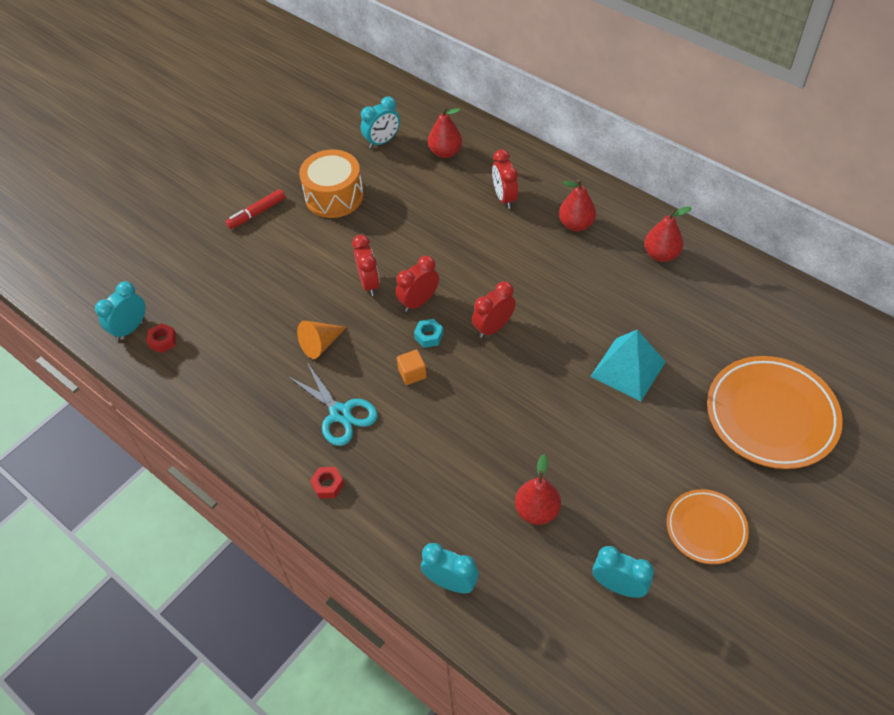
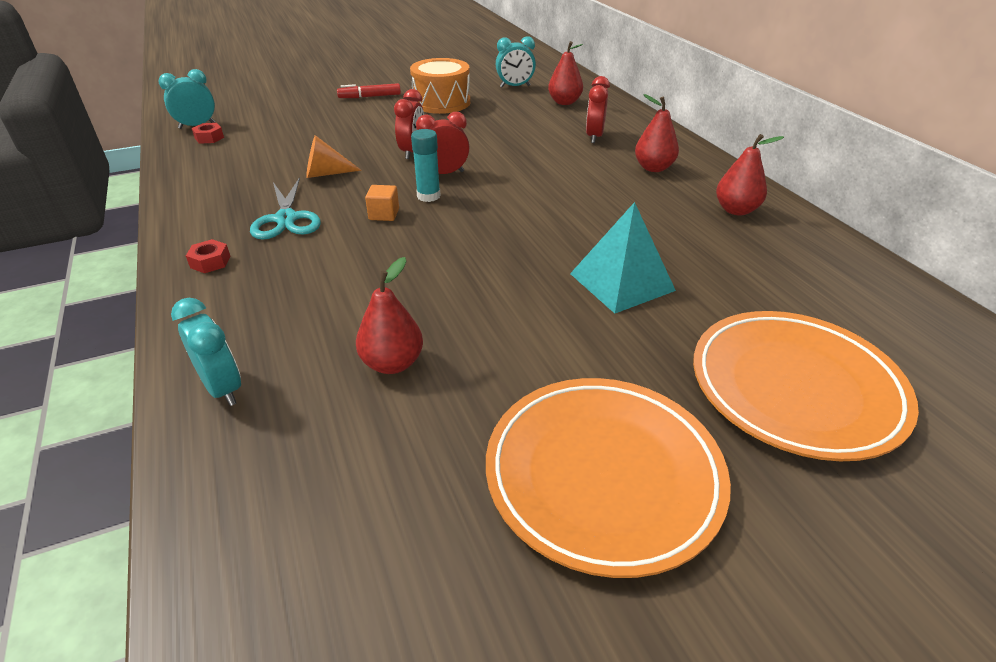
camera: 25 degrees right, 15 degrees down
turquoise nut [414,319,444,348] -> turquoise glue stick [411,129,441,202]
red clock [472,281,516,338] -> none
turquoise clock [592,546,654,598] -> none
orange plate [667,489,749,564] -> orange plate [486,378,731,578], size x1.75

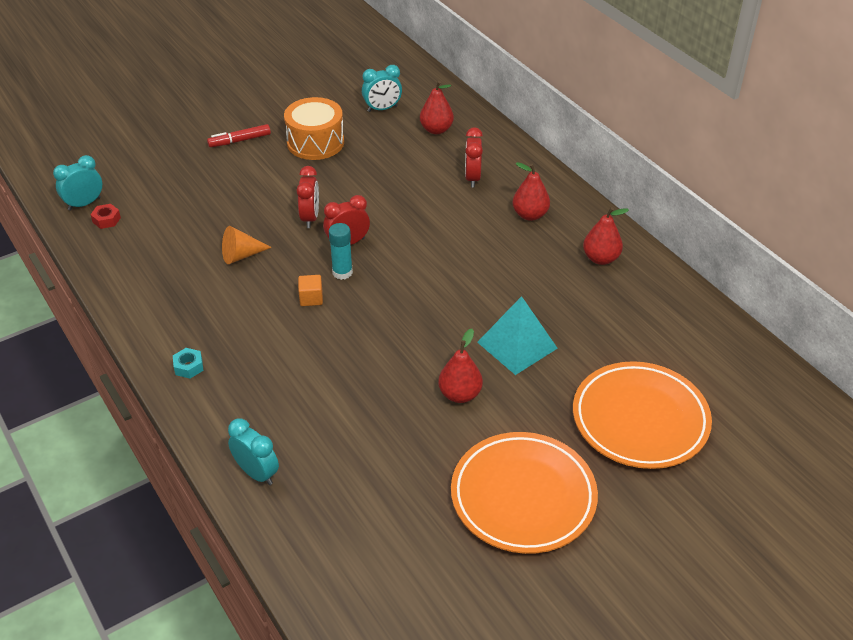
camera: 10 degrees left, 5 degrees up
red nut [186,239,231,273] -> turquoise nut [173,348,204,379]
turquoise scissors [250,177,321,239] -> none
red pear [356,257,423,374] -> red pear moved to [438,329,483,403]

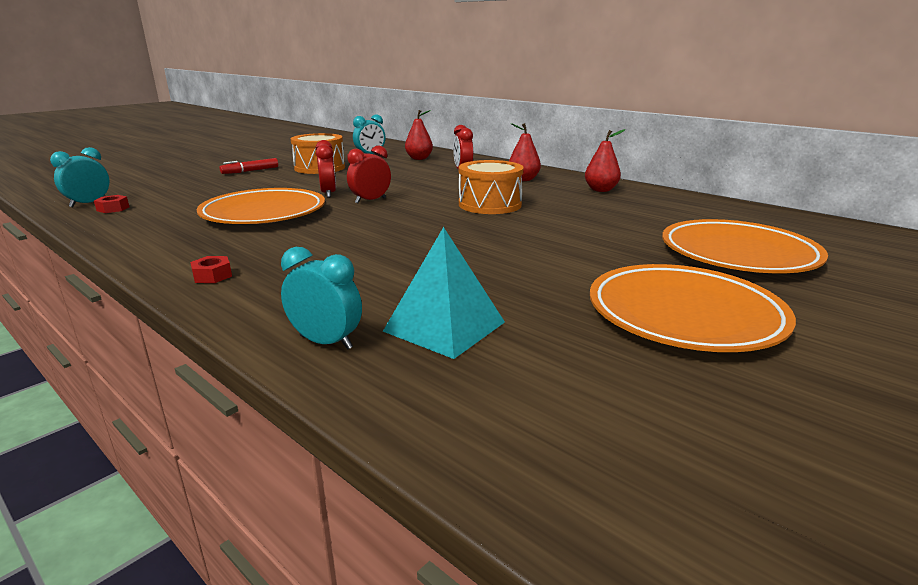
camera: 15 degrees left, 20 degrees down
turquoise nut [173,348,204,379] -> red nut [190,256,232,283]
orange cone [222,226,272,264] -> orange plate [196,188,325,224]
orange cube [298,275,323,306] -> none
turquoise glue stick [329,223,353,280] -> none
red pear [438,329,483,403] -> none
turquoise pyramid [477,296,558,375] -> turquoise pyramid moved to [383,227,505,359]
none -> orange drum [459,160,523,214]

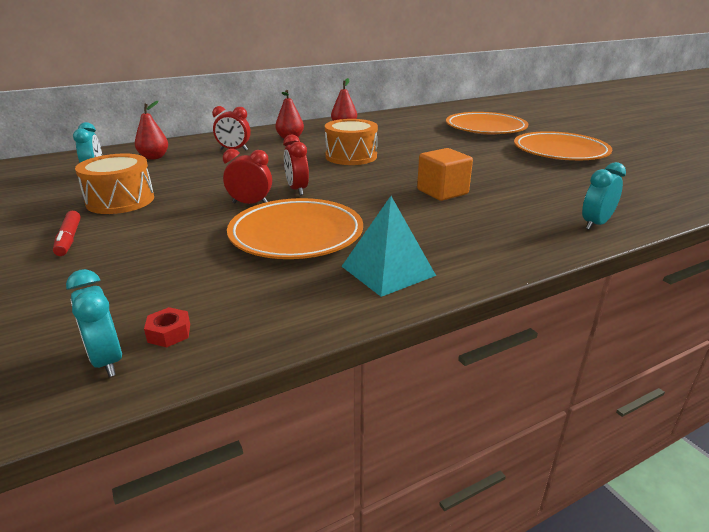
camera: 70 degrees left, 5 degrees up
red nut [190,256,232,283] -> none
turquoise pyramid [383,227,505,359] -> turquoise pyramid moved to [342,196,436,297]
none -> orange cube [417,148,473,201]

